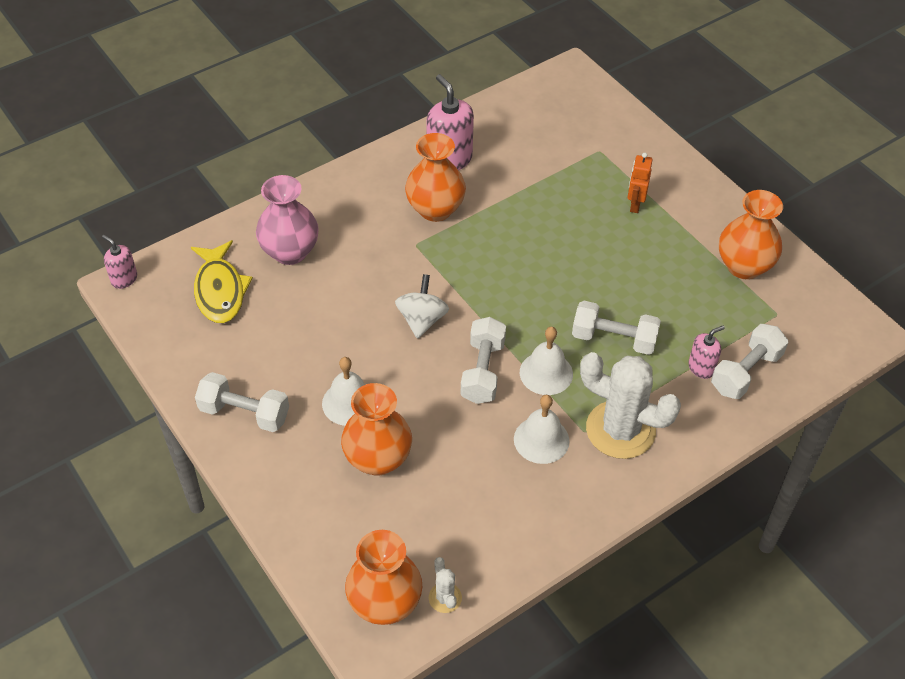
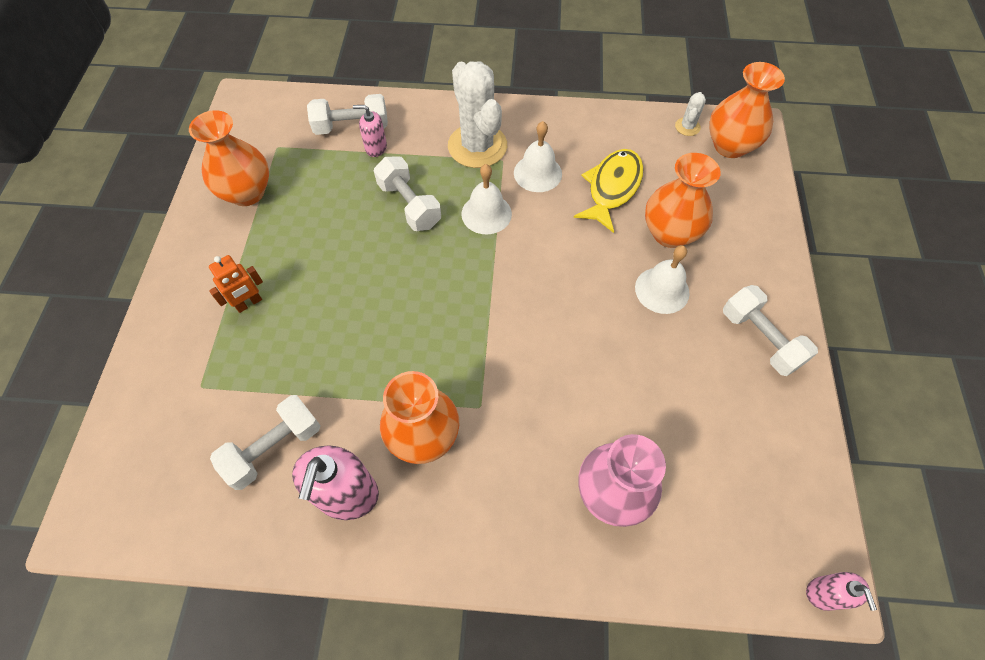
camera: 140 degrees left, 10 degrees up
yellow fish [191,240,253,323] -> yellow fish moved to [574,149,644,233]
white spinning top [395,274,449,339] -> none
white dumbbell [461,317,506,404] -> white dumbbell moved to [210,395,321,490]

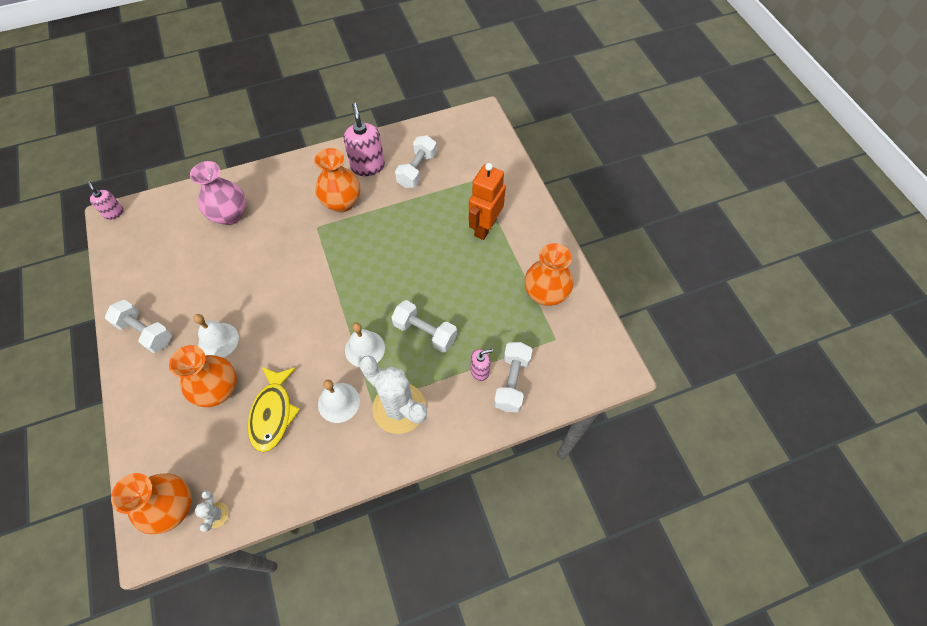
camera: 155 degrees right, 0 degrees up
orange robot [209,255,263,313] -> orange robot [469,163,506,240], size x1.74
white dumbbell [307,94,388,135] -> white dumbbell turned 45 degrees counterclockwise [494,342,532,412]

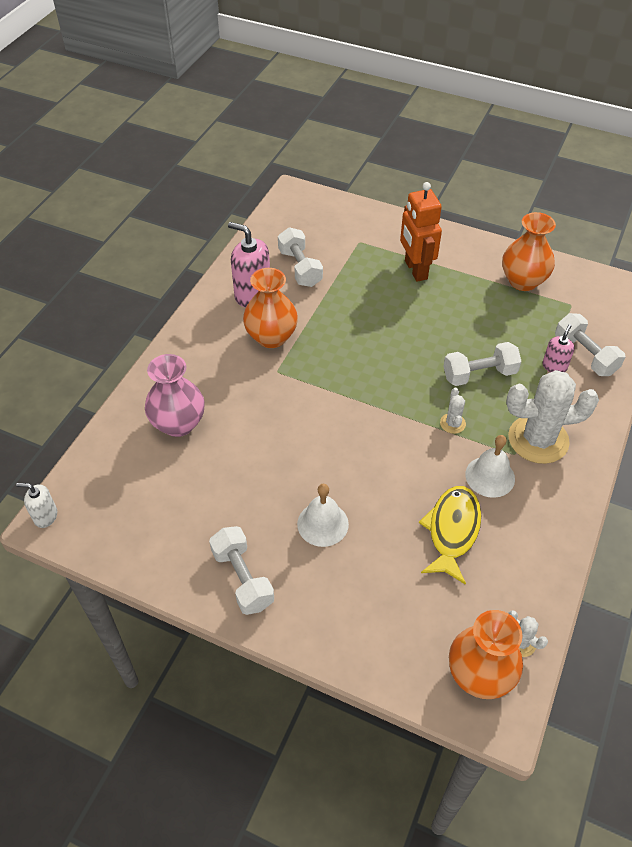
camera: 45 degrees left, 10 degrees down
pink soap dispenser [88,181,124,220] -> white soap dispenser [16,483,57,528]
white dumbbell [105,300,172,353] -> white dumbbell turned 75 degrees clockwise [209,526,274,615]
orange vase [169,345,237,407] -> none
yellow fish [248,367,300,452] -> yellow fish turned 120 degrees counterclockwise [419,486,481,585]
white bell [345,323,385,367] -> white cactus [440,388,466,434]

